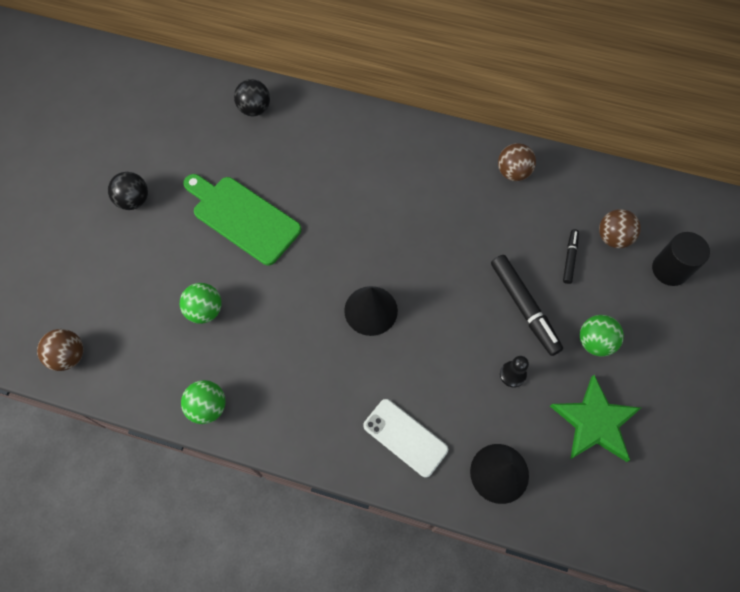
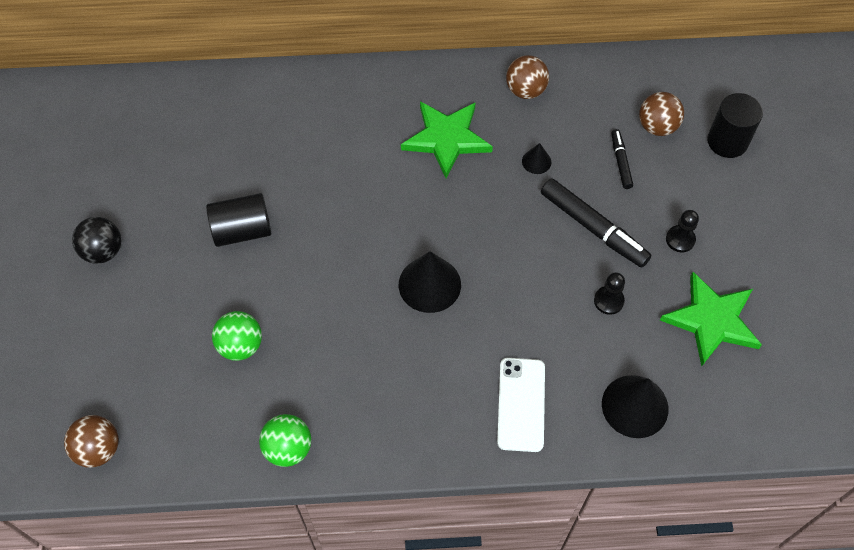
camera: 20 degrees left, 5 degrees down
green cutting board [183,174,301,266] -> black cylinder [206,193,271,247]
black ball [234,79,270,116] -> none
white phone [363,399,448,478] -> white phone turned 75 degrees clockwise [497,358,545,452]
green ball [580,315,624,357] -> black pawn [666,210,699,252]
none -> green star [401,101,493,178]
none -> black cone [522,143,551,174]

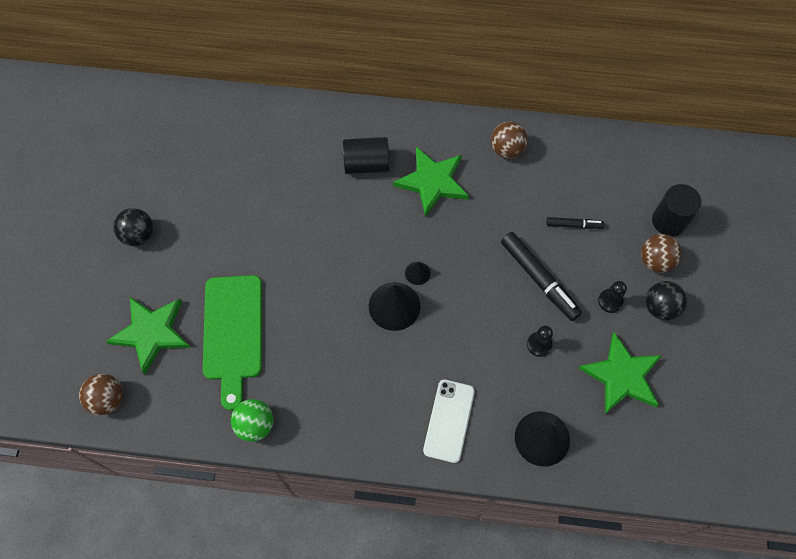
camera: 10 degrees right, 5 degrees up
black cylinder [206,193,271,247] -> black cylinder moved to [343,137,390,174]
green ball [212,311,262,361] -> green cutting board [203,275,262,411]
black cone [522,143,551,174] -> black cone moved to [405,261,431,285]
black marker [611,129,633,189] -> black marker turned 90 degrees clockwise [546,217,605,229]
brown ball [639,92,684,136] -> brown ball moved to [641,234,682,273]
none -> green star [106,297,191,375]
none -> black ball [645,281,687,321]

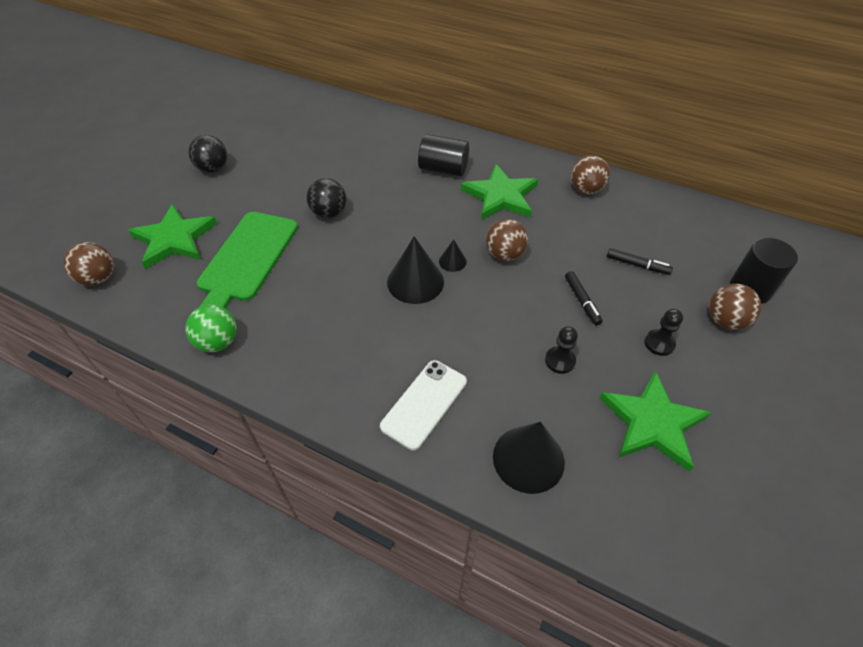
camera: 20 degrees right, 15 degrees down
black marker [501,232,582,321] -> black marker [565,271,602,326], size x0.54
black ball [645,281,687,321] -> black ball moved to [306,178,346,218]
none -> brown ball [486,219,528,261]

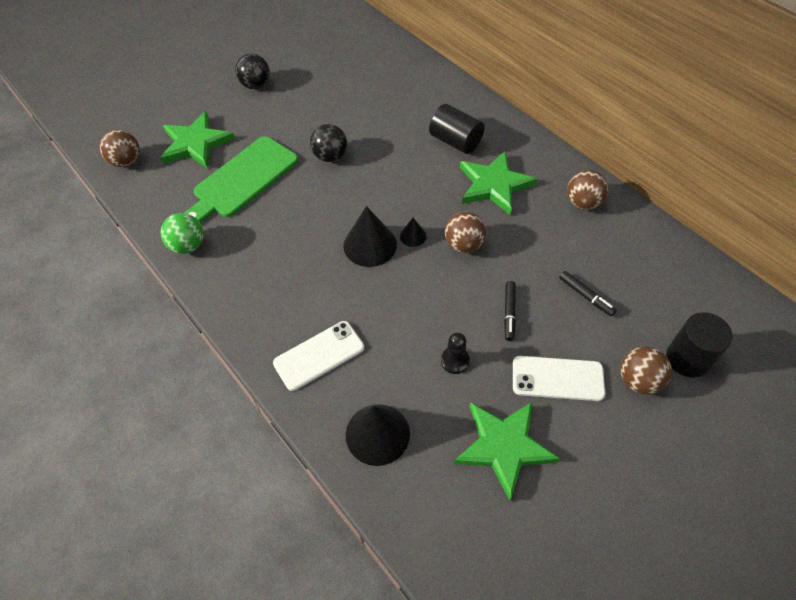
camera: 25 degrees right, 5 degrees up
black pawn [644,309,683,356] -> white phone [513,356,605,401]

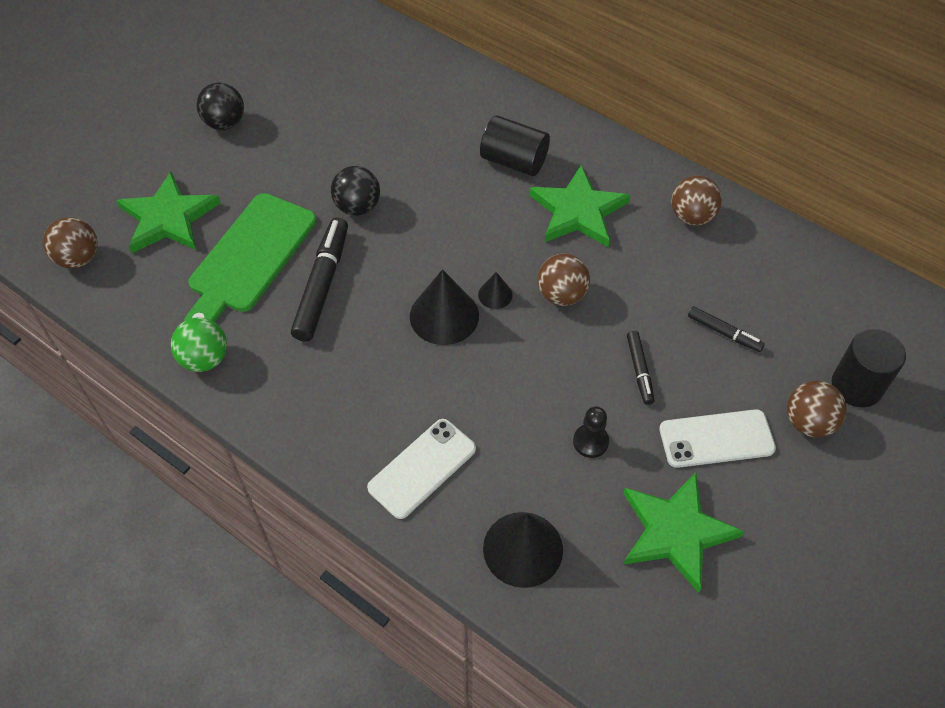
camera: 15 degrees left, 0 degrees up
none -> black marker [291,218,348,342]

